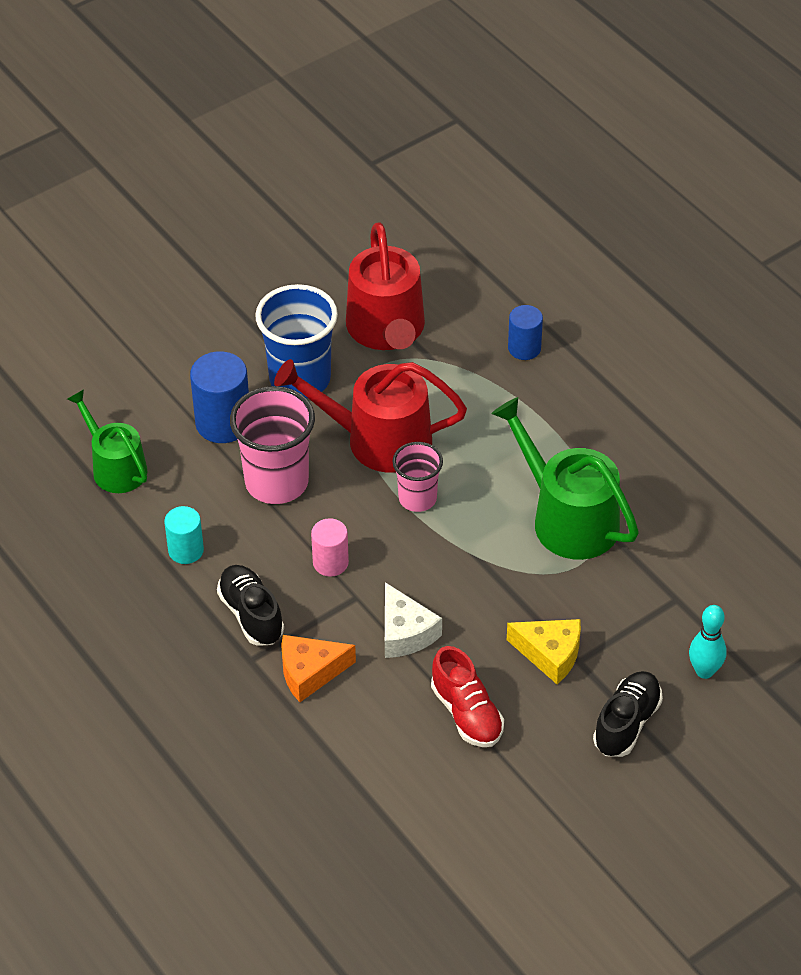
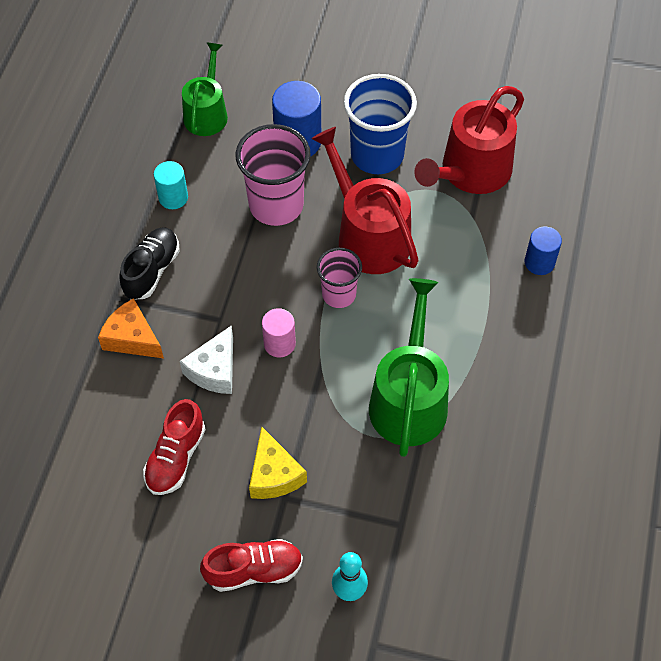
camera: 50 degrees right, 10 degrees up
pink cylinder [311,518,349,577] -> pink cylinder moved to [262,308,296,357]
black shoe [593,671,663,757] -> red shoe [200,539,303,592]

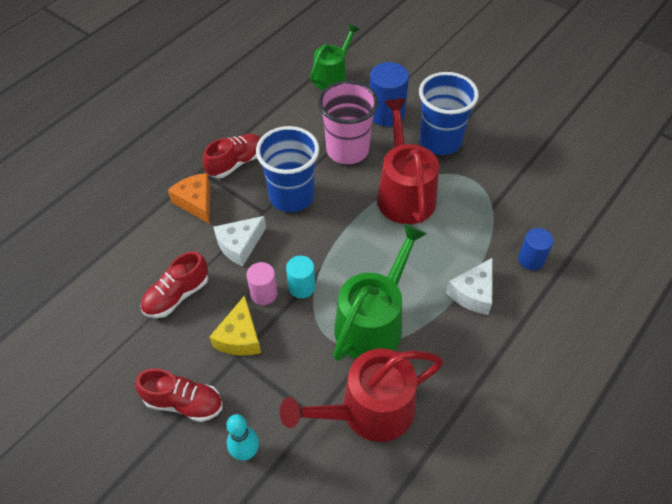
camera: 25 degrees right, 5 degrees down
black shoe [119,227,180,299] -> red shoe [203,134,260,178]
turquoise cylinder [154,161,188,209] -> turquoise cylinder moved to [286,256,315,298]
pink cylinder [262,308,296,357] -> pink cylinder moved to [246,262,278,305]
pink cup [317,248,362,308] -> none
red watering can [414,86,524,194] -> red watering can moved to [280,348,444,442]
none -> blue cup [256,126,319,212]
none -> white cheese [446,258,493,315]

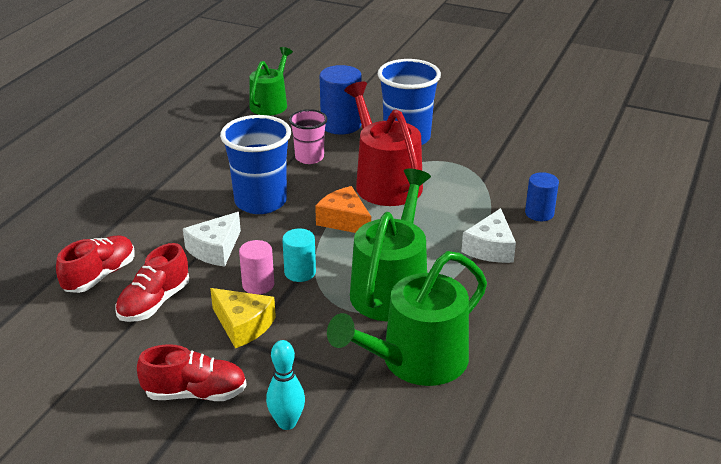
camera: 15 degrees left, 20 degrees down
orange cheese [168,173,210,224] -> orange cheese moved to [315,186,371,233]
red shoe [203,134,260,178] -> red shoe moved to [56,235,135,293]
yellow cheese [210,295,261,356] -> yellow cheese turned 45 degrees counterclockwise [210,288,276,348]
red watering can [280,348,444,442] -> green watering can [327,251,487,386]
pink cup [318,81,378,164] -> pink cup [289,109,327,164], size x0.60

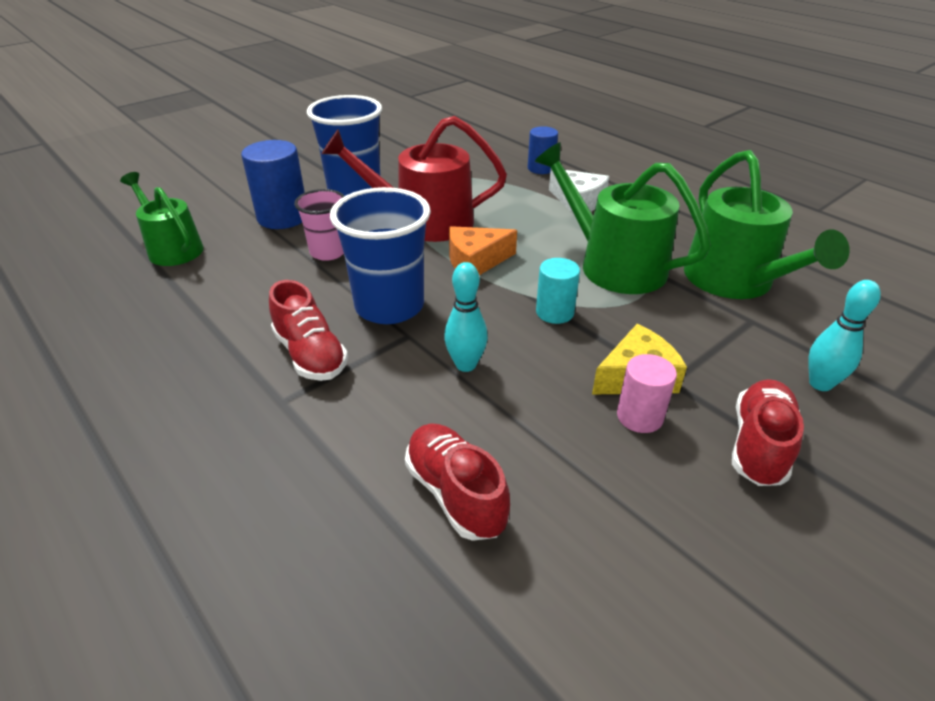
camera: 65 degrees left, 5 degrees up
red shoe [115,243,189,322] -> red shoe moved to [269,280,348,381]
white cheese [183,212,241,267] -> turquoise bowling pin [444,262,488,372]
pink cylinder [239,240,274,295] -> pink cylinder moved to [617,354,677,433]

